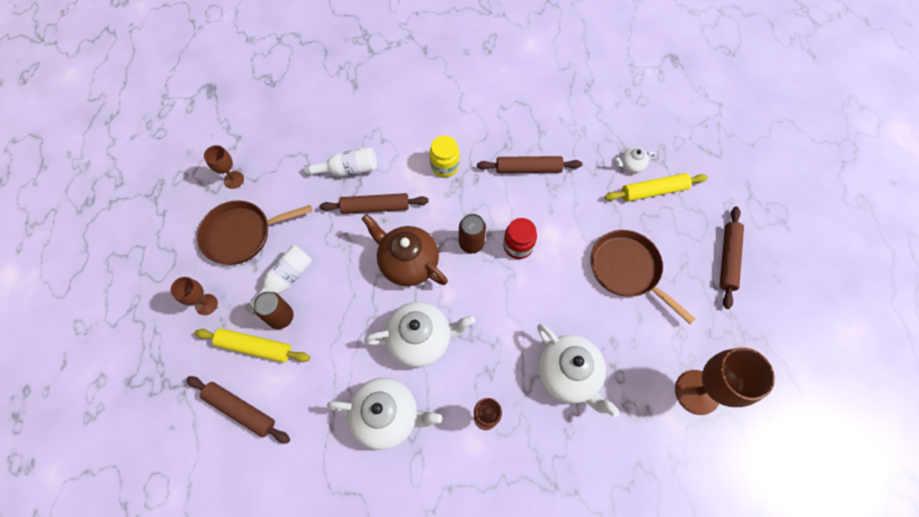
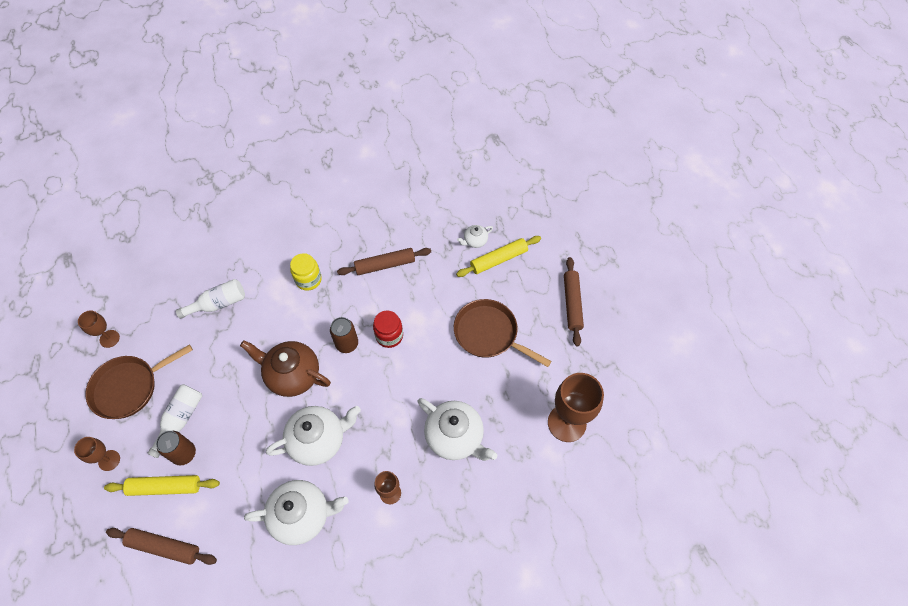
camera: 15 degrees left, 5 degrees down
brown rolling pin [320,193,429,214] -> none

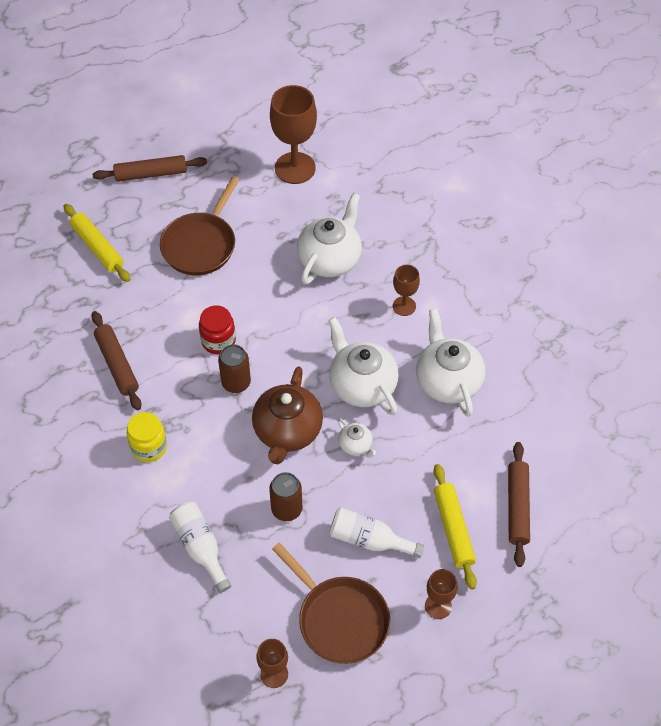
camera: 100 degrees left, 5 degrees down
brown can [156,431,196,465] -> brown can moved to [269,472,302,521]
white teapot [457,225,493,248] -> white teapot moved to [337,418,376,458]

